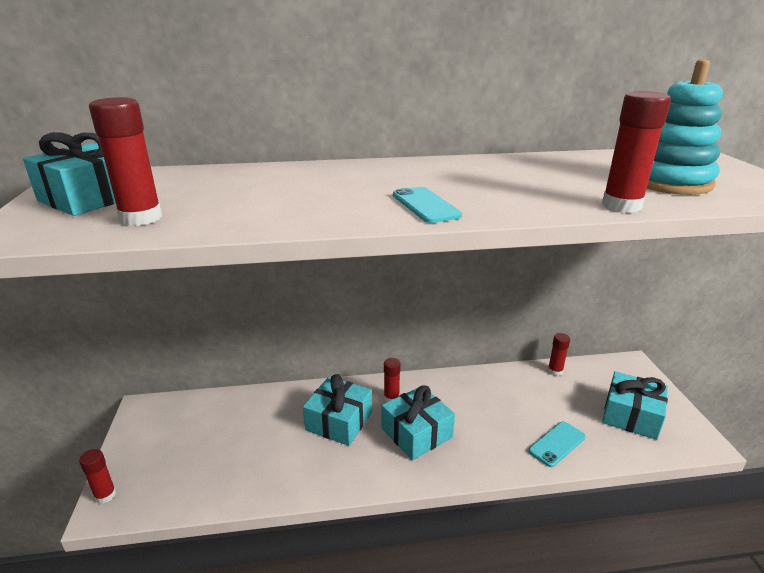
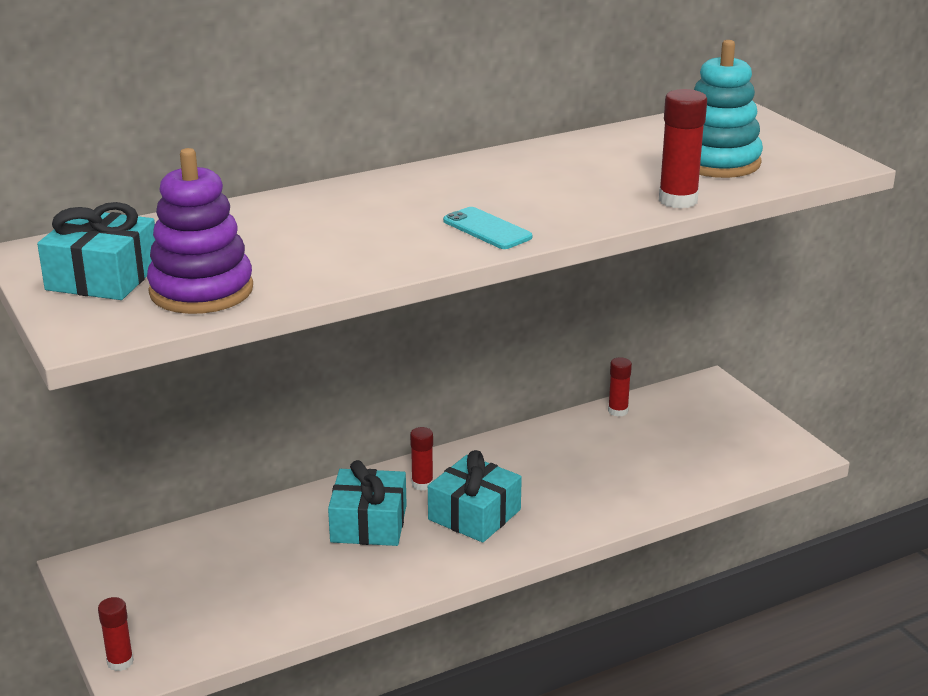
camera: 20 degrees left, 0 degrees up
red glue stick [89,97,162,226] -> purple stacking toy [147,148,253,314]
turquoise phone [528,421,586,467] -> none
turquoise gift [602,371,668,440] -> none

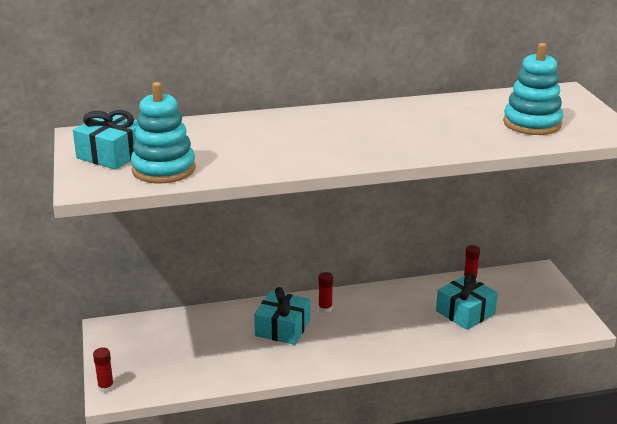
camera: 15 degrees right, 0 degrees up
purple stacking toy [147,148,253,314] -> turquoise stacking toy [131,82,196,184]
turquoise gift [428,450,522,543] -> turquoise gift moved to [436,273,498,330]
turquoise phone [443,207,532,249] -> none
red glue stick [659,89,707,208] -> none

